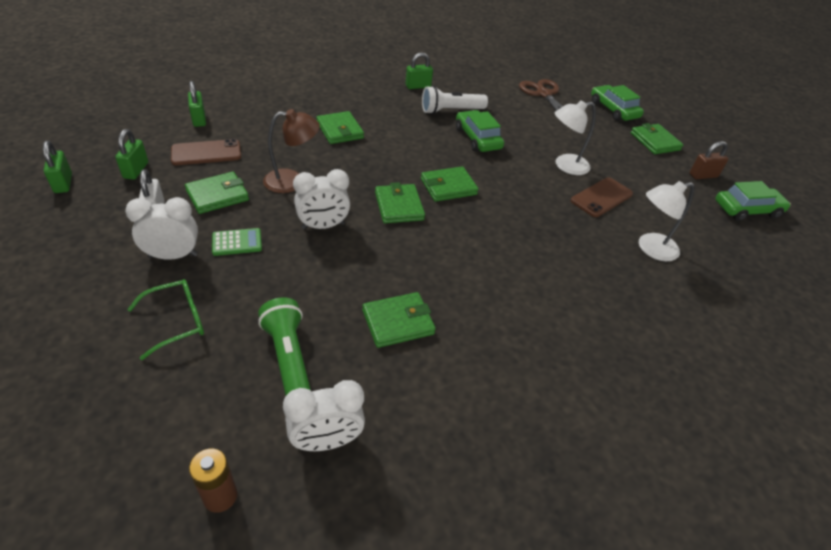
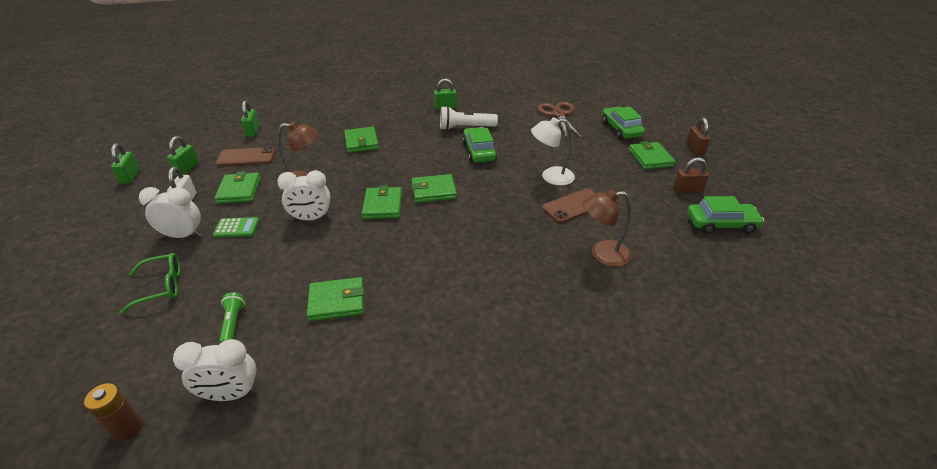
camera: 15 degrees right, 5 degrees down
green wallet [185,172,249,214] -> green wallet turned 75 degrees counterclockwise [214,171,260,204]
green flashlight [258,297,311,395] -> green flashlight [219,292,245,343], size x0.60
white lamp [639,181,695,261] -> brown lamp [583,190,631,267]
none -> brown padlock [686,117,710,155]

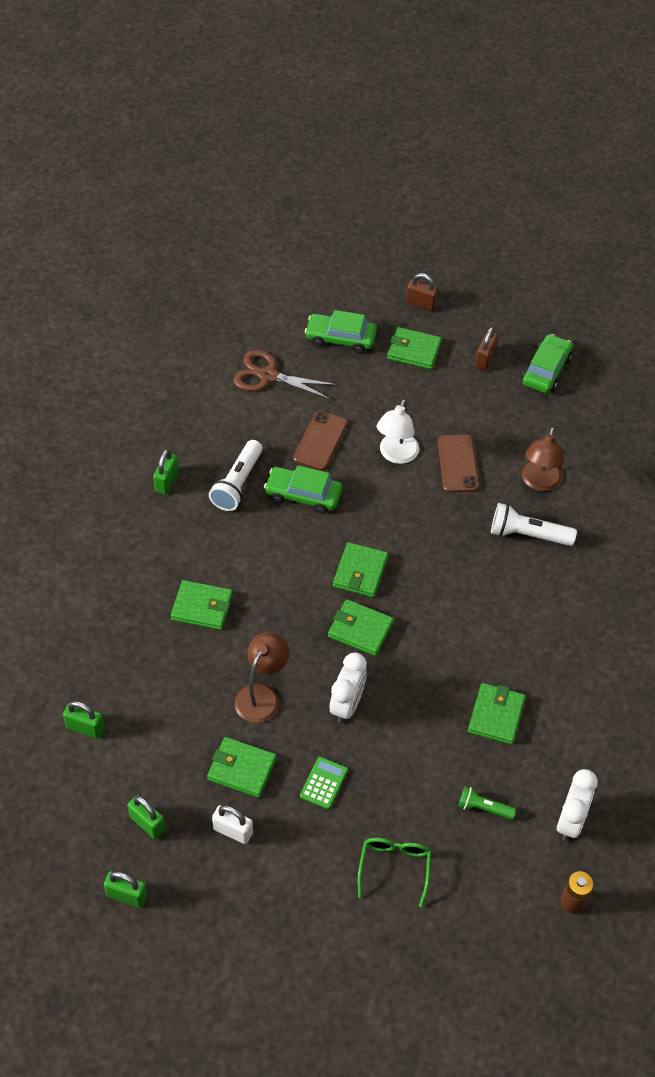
camera: 65 degrees left, 15 degrees up
white clock [139,187,202,238] -> none
brown phone [216,147,276,166] -> brown phone moved to [293,411,348,470]
none -> white flashlight [491,503,577,546]

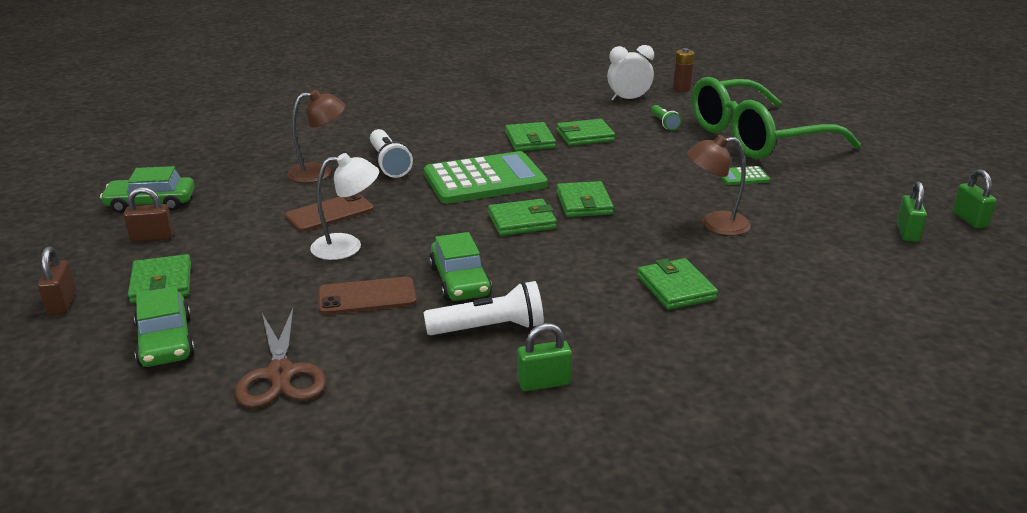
camera: 120 degrees left, 25 degrees down
green padlock [63,701,105,739] -> none
green wallet [207,737,276,798] -> green wallet moved to [505,122,556,151]
white padlock [212,805,253,844] -> none
white clock [330,653,367,723] -> none
green glasses [358,838,431,907] -> green glasses [692,77,861,159], size x2.43
none -> green calculator [424,151,548,204]

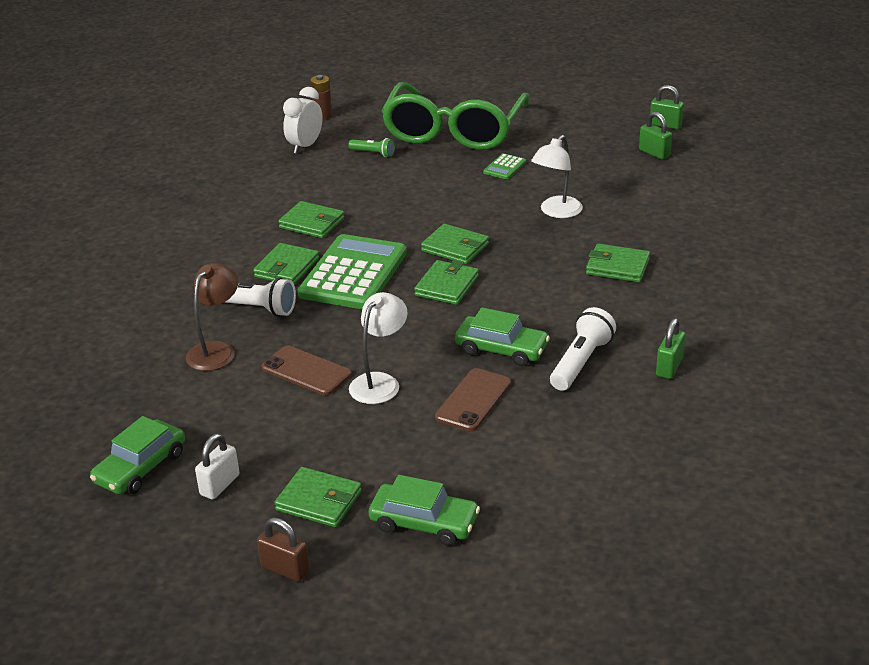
camera: 50 degrees left, 5 degrees up
brown padlock [124,187,173,242] -> white padlock [195,434,239,499]
brown scissors [235,308,326,408] -> none
brown phone [285,193,374,232] -> brown phone turned 60 degrees counterclockwise [262,345,352,395]
green wallet [557,119,615,146] -> green wallet moved to [253,243,319,285]
brown lamp [687,135,751,236] -> white lamp [531,135,583,218]

